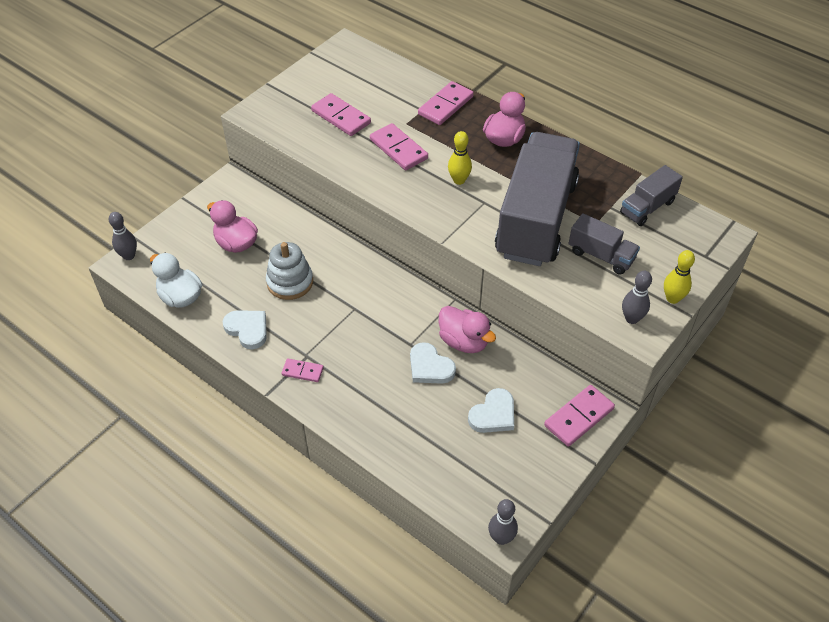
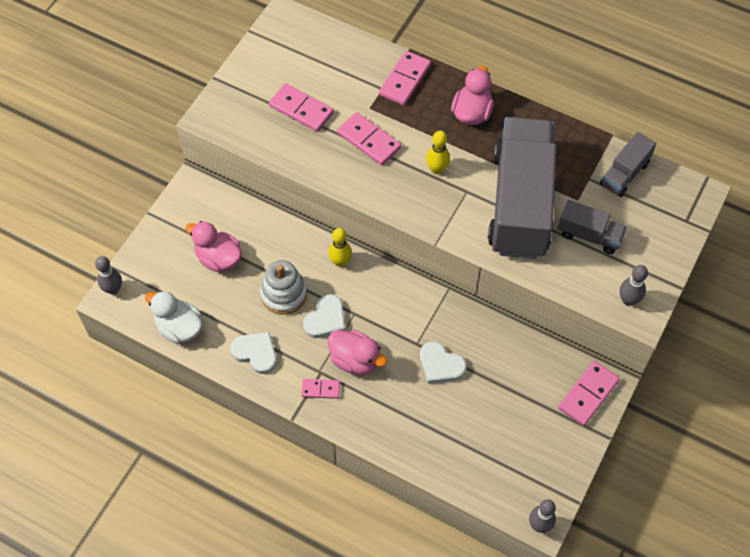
camera: 10 degrees left, 10 degrees up
pink duck [439,306,496,353] -> pink duck moved to [328,330,387,375]
white heart [468,388,514,433] -> white heart moved to [303,294,345,338]
yellow bowling pin [664,250,695,304] -> yellow bowling pin moved to [328,228,352,267]

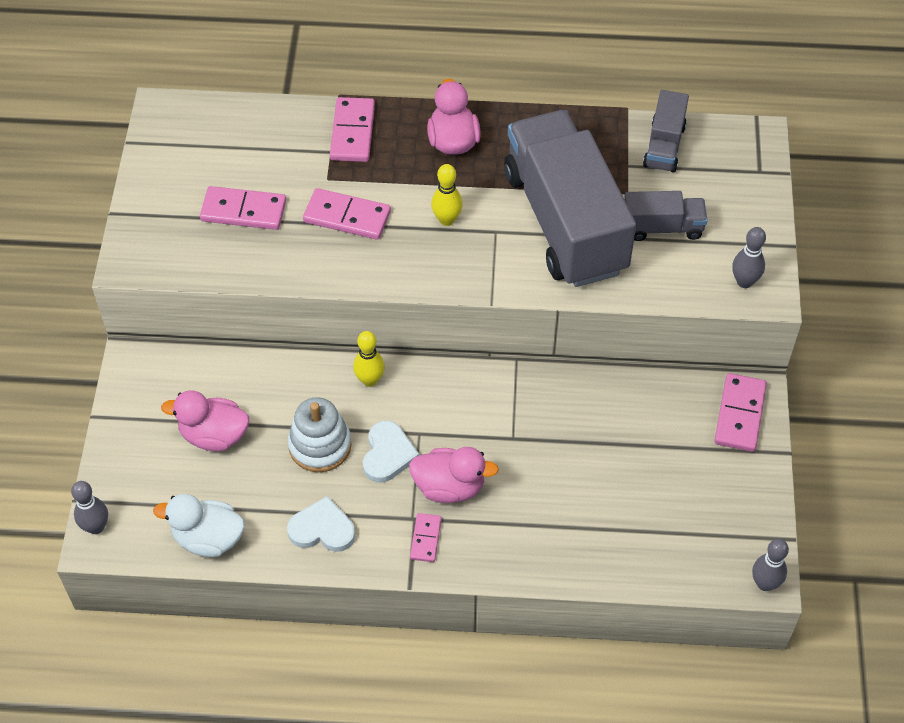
camera: 25 degrees left, 5 degrees down
pink domino [301,379,340,399] -> pink domino turned 60 degrees counterclockwise [410,513,442,562]
white heart [420,341,467,384] -> none

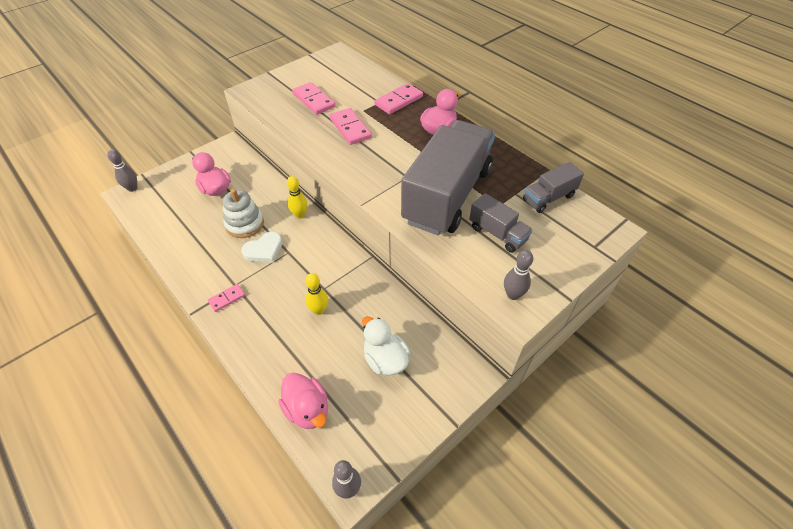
camera: 45 degrees right, 5 degrees down
white duck [153,494,245,557] -> white duck moved to [362,316,410,376]
white heart [287,496,355,552] -> none
pink duck [409,447,499,503] -> pink duck moved to [278,373,328,429]
yellow bowling pin [431,164,463,226] -> yellow bowling pin moved to [305,273,328,315]
pink domino [714,373,767,452] -> none

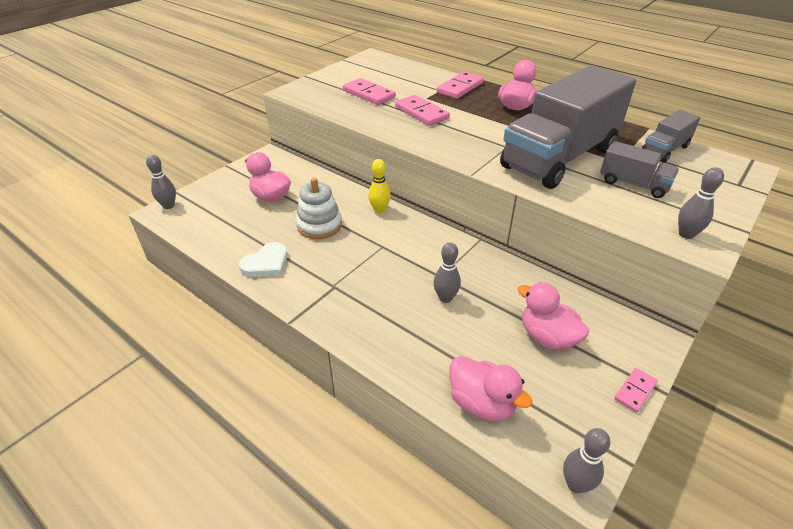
camera: 10 degrees left, 10 degrees down
pink domino [208,284,245,312] -> pink domino moved to [614,368,658,413]
white heart [241,232,283,263] -> white heart moved to [239,242,288,277]
yellow bowling pin [305,273,328,315] -> grey bowling pin [433,242,461,303]
white duck [362,316,410,376] -> pink duck [517,282,589,350]
grey truck [401,120,495,235] -> grey truck turned 150 degrees counterclockwise [500,65,636,189]

